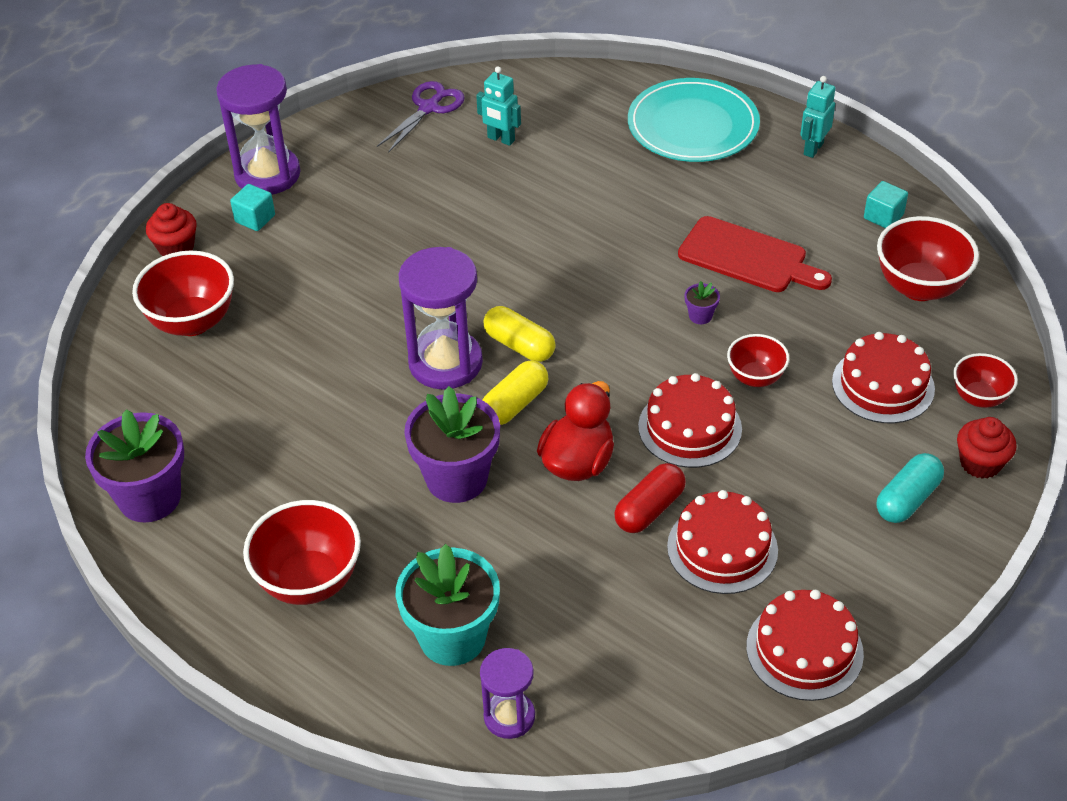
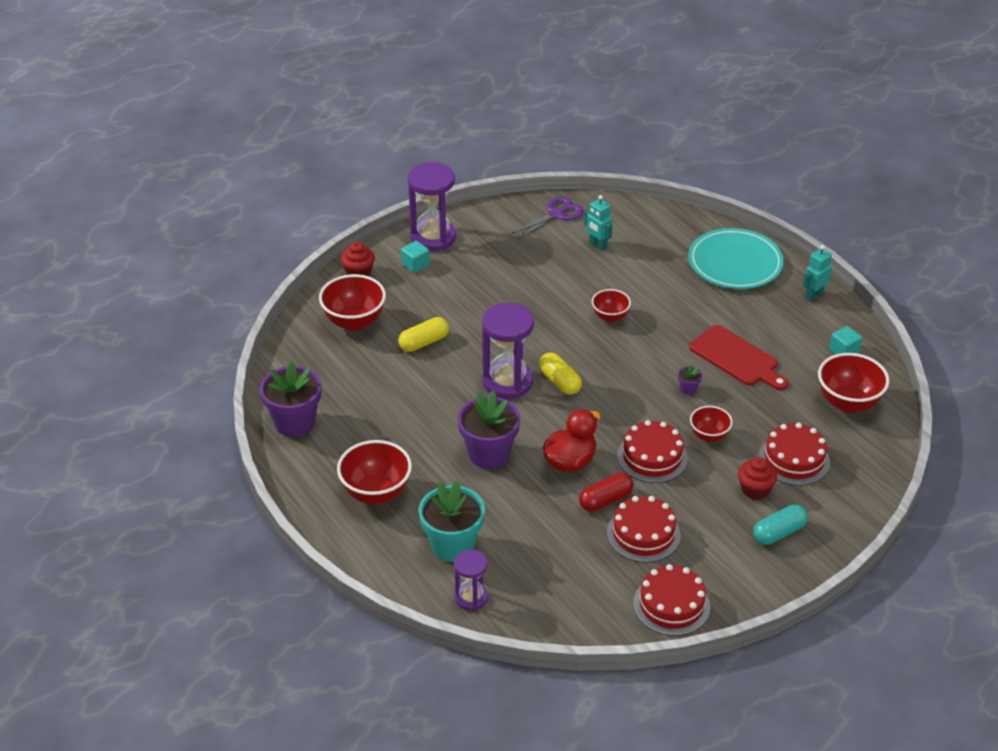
camera: 15 degrees right, 5 degrees down
yellow capsule [482,360,549,425] -> yellow capsule moved to [398,317,449,352]
red bowl [953,353,1018,408] -> red bowl moved to [592,289,631,322]
red cupcake [957,417,1017,479] -> red cupcake moved to [738,457,777,500]

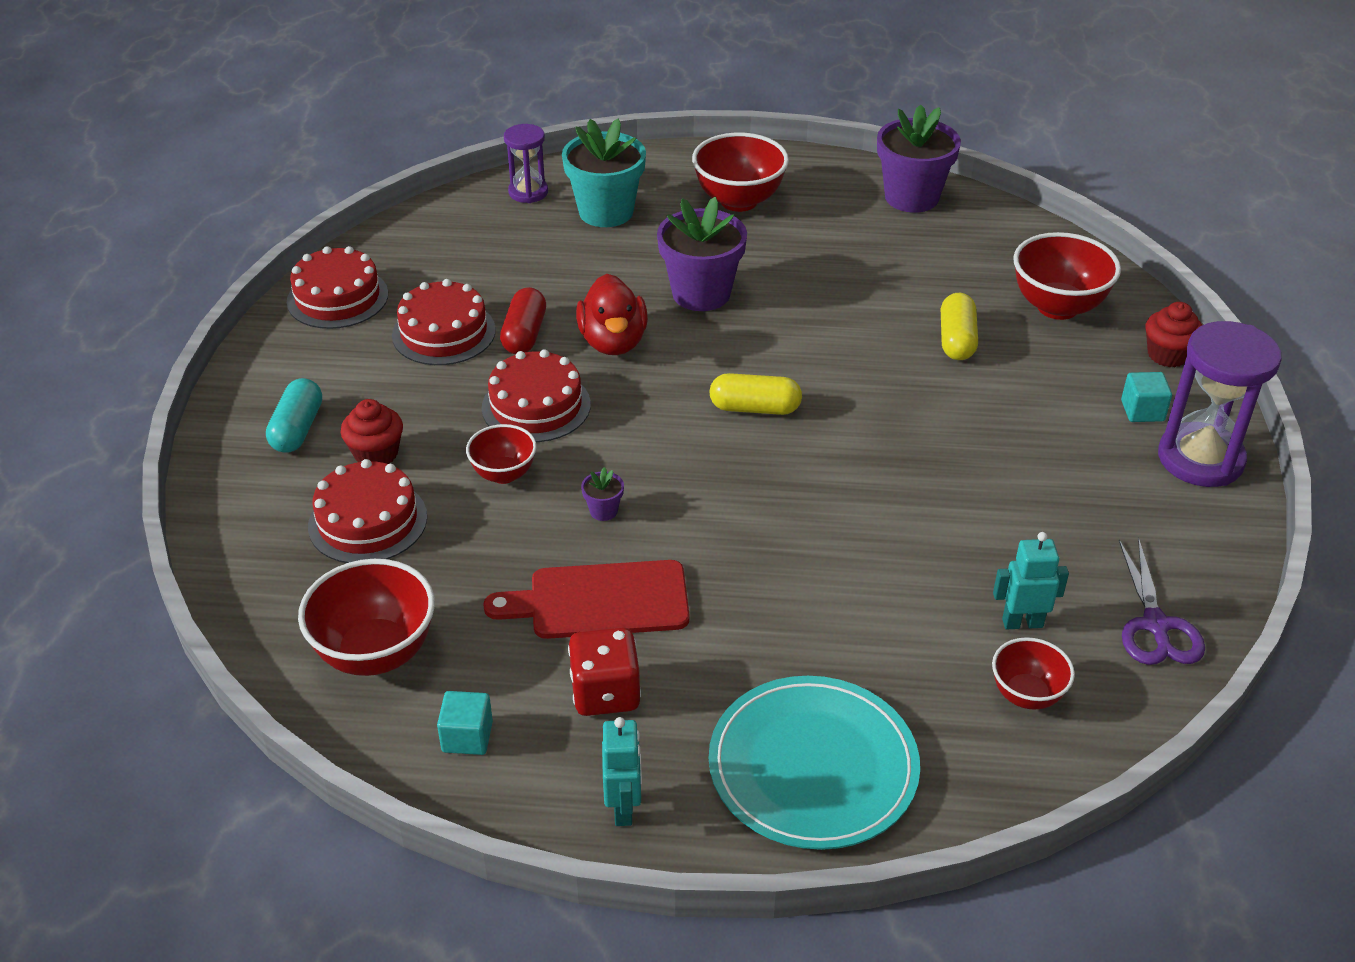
camera: 130 degrees right, 0 degrees up
purple hourglass [482,302,534,399] -> none
red bowl [592,289,631,322] -> red bowl moved to [992,637,1075,710]
none -> red dice [568,627,641,716]

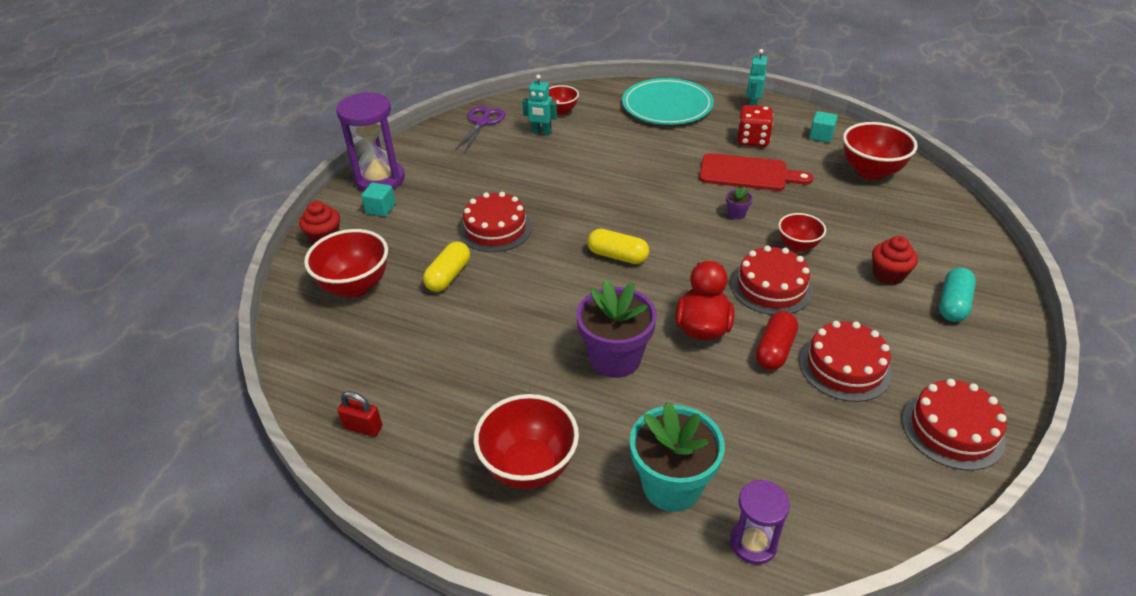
camera: 160 degrees left, 0 degrees up
red cake [308,459,427,563] -> red cake moved to [460,192,532,252]
purple flower pot [877,105,961,213] -> red padlock [338,391,382,437]

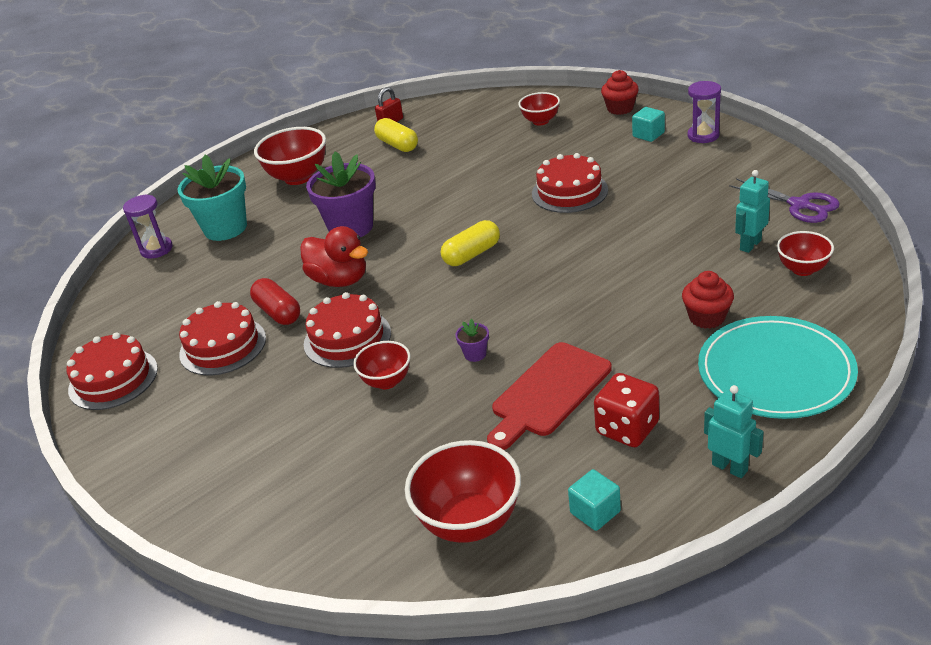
camera: 120 degrees right, 5 degrees down
red bowl [304,229,388,297] -> red bowl [518,92,560,125], size x0.59
purple hourglass [336,92,405,192] -> purple hourglass [688,81,721,143], size x0.58
yellow capsule [423,241,470,292] -> yellow capsule moved to [374,118,418,152]
red cupcake [872,236,918,285] -> red cupcake moved to [682,271,734,329]
turquoise capsule [939,267,976,322] -> none

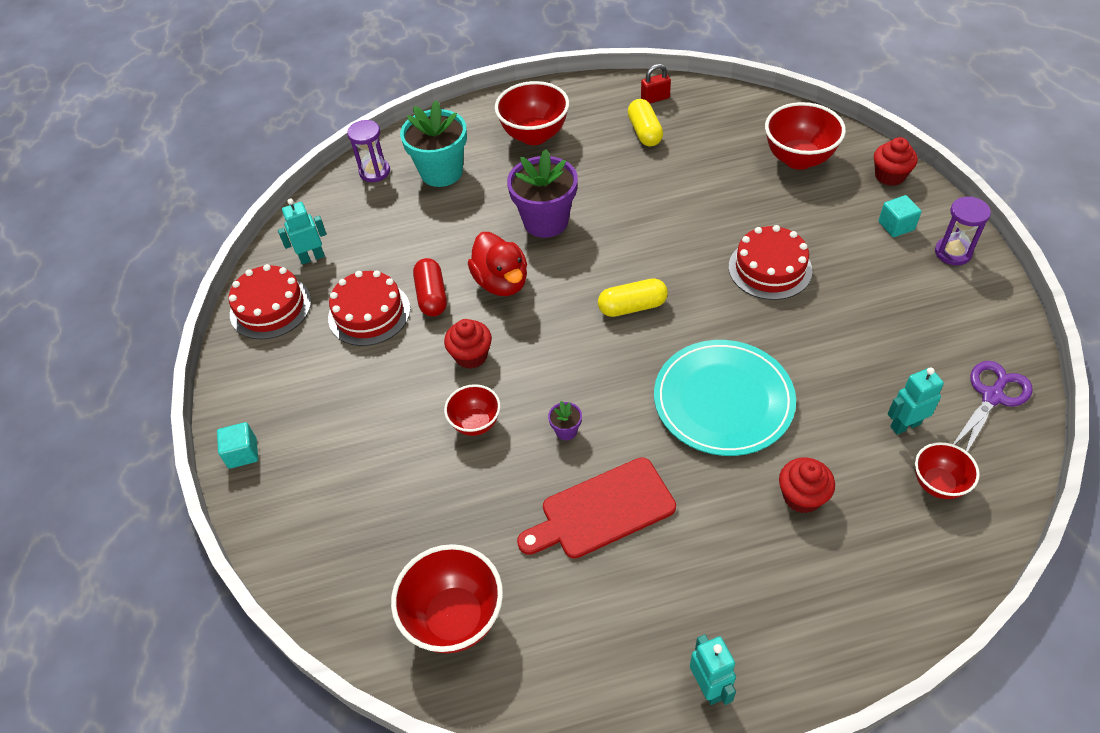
camera: 25 degrees right, 15 degrees up
red cake [304,292,391,368] -> red cupcake [444,319,492,369]
red bowl [518,92,560,125] -> red bowl [765,102,846,170], size x1.69
turquoise cube [568,469,621,531] -> turquoise cube moved to [217,422,258,469]
red dice [594,373,659,447] -> none
turquoise plate [698,316,858,419] -> turquoise plate moved to [654,340,796,456]
purple scissors [729,178,840,223] -> purple scissors turned 120 degrees counterclockwise [953,361,1033,452]
none -> turquoise robot [278,199,327,265]

